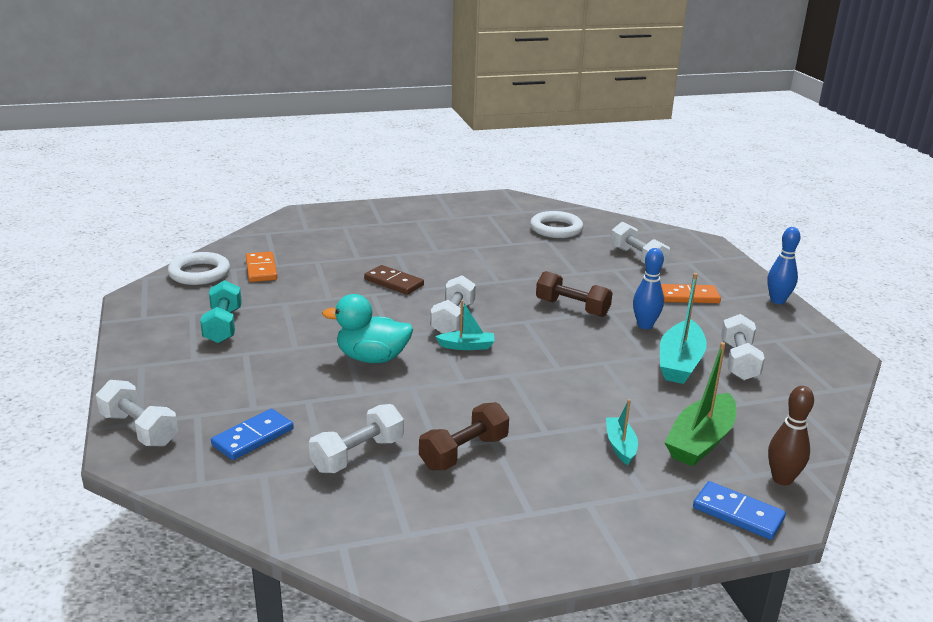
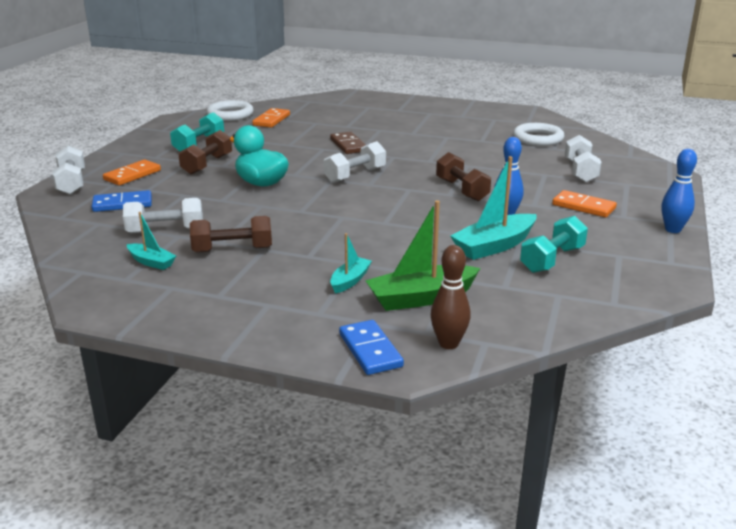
camera: 35 degrees right, 0 degrees up
turquoise boat [435,300,495,350] -> turquoise boat moved to [127,212,176,270]
white dumbbell [721,314,765,381] -> turquoise dumbbell [520,216,588,273]
none -> orange domino [103,160,161,185]
none -> brown dumbbell [179,130,232,175]

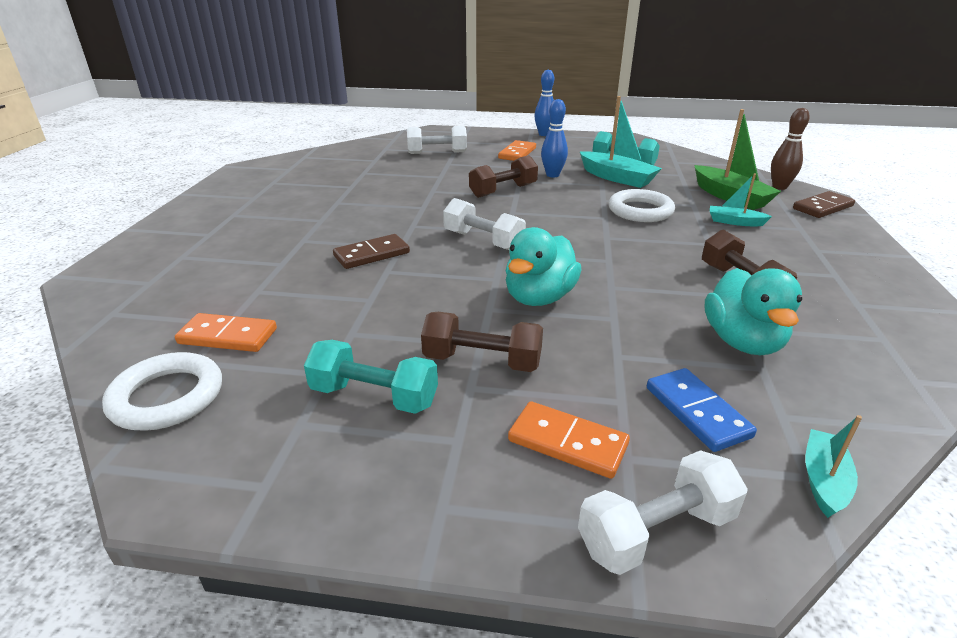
camera: 100 degrees left, 5 degrees up
white dumbbell [123,198,203,233] -> turquoise duck [705,268,802,355]
turquoise boat [127,212,176,270] -> turquoise boat moved to [805,415,862,518]
blue domino [339,320,404,375] -> brown domino [793,191,855,218]
white ring [513,123,565,146] -> white ring moved to [609,189,675,222]

